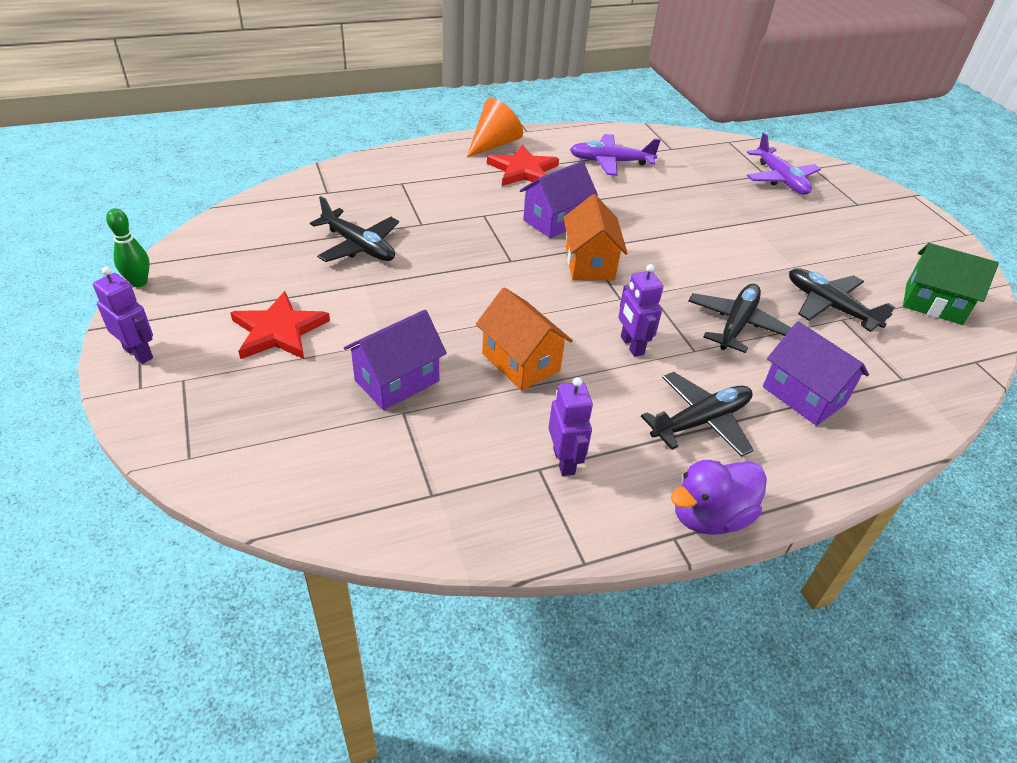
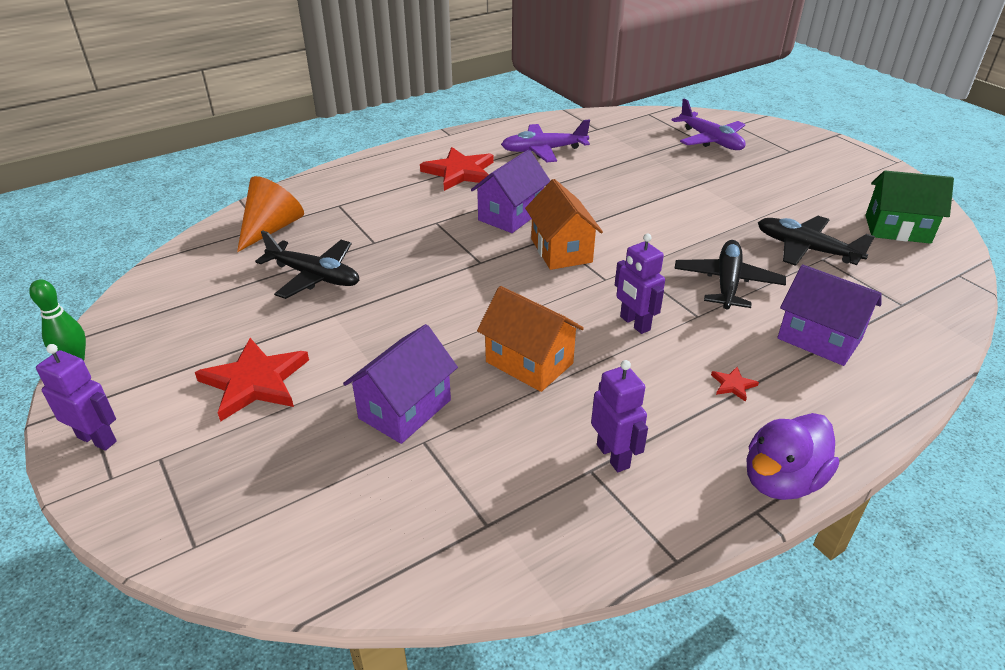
camera: 10 degrees left, 5 degrees down
orange cone [467,98,523,157] -> orange cone moved to [237,176,304,252]
black plane [641,372,753,457] -> red star [711,367,759,402]

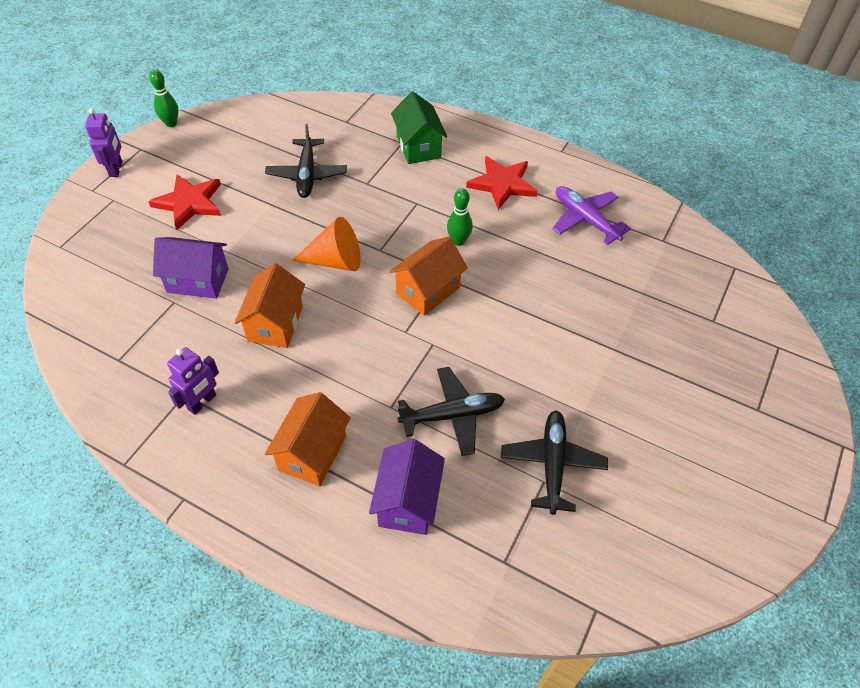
camera: 60 degrees right, 15 degrees up
orange cone [237,176,304,252] -> orange cone moved to [292,217,361,271]
purple house [471,150,551,233] -> green bowling pin [447,188,473,246]
purple robot [615,234,665,334] -> none
purple plane [672,99,745,150] -> none
red star [711,367,759,402] -> orange house [265,392,351,486]
purple duck [746,413,839,500] -> none
green house [865,170,954,244] -> green house moved to [391,91,447,164]

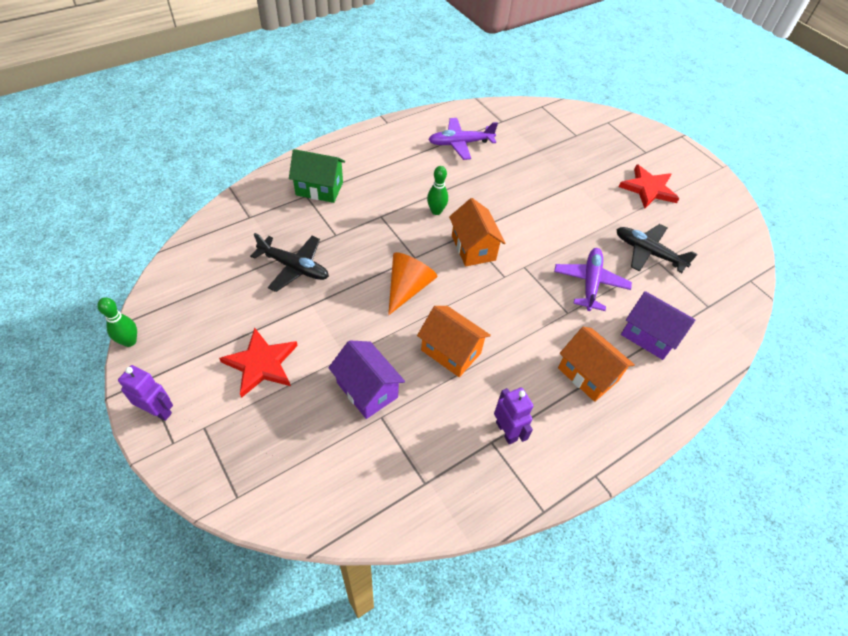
camera: 65 degrees left, 0 degrees up
purple house [153,237,229,299] -> purple house turned 75 degrees counterclockwise [328,340,405,419]
black plane [398,367,505,456] -> purple plane [554,248,632,311]
red star [466,156,538,210] -> red star moved to [619,164,679,209]

